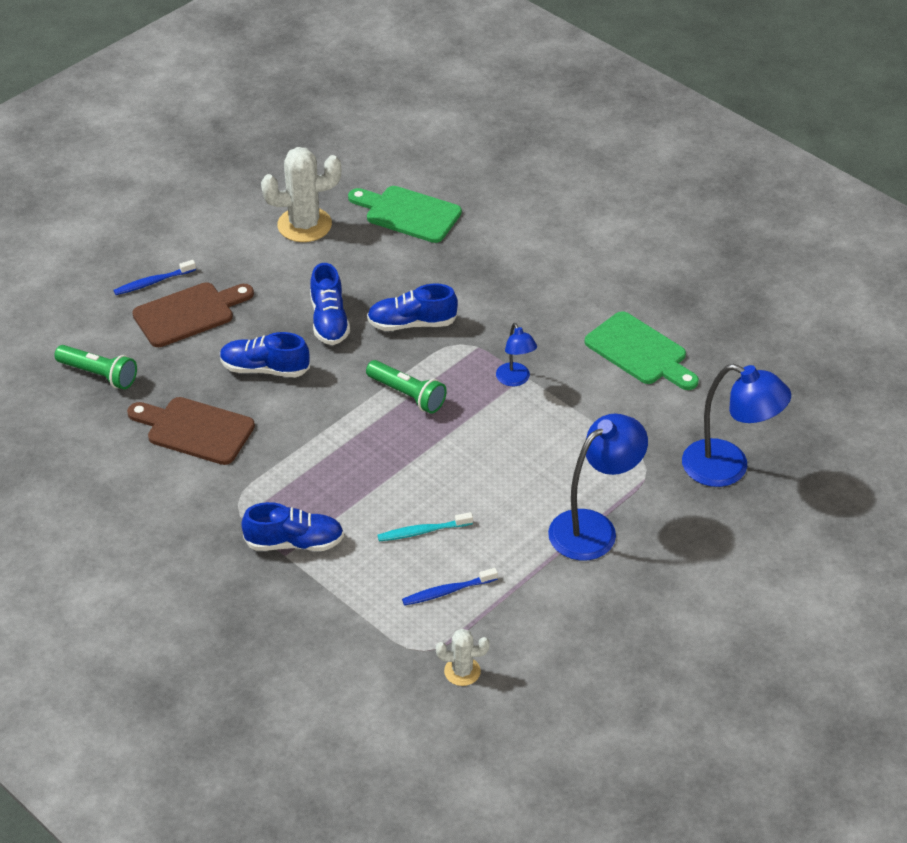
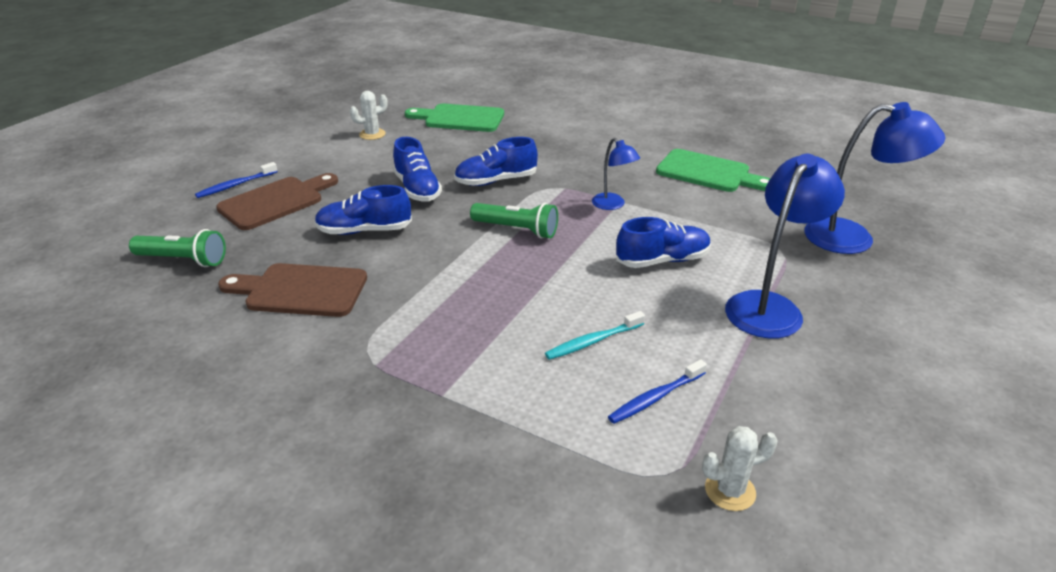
camera: 15 degrees left, 10 degrees down
blue shoe [241,502,344,551] -> blue shoe moved to [616,217,711,268]
white cactus [261,147,341,242] -> white cactus [350,91,388,140], size x0.54

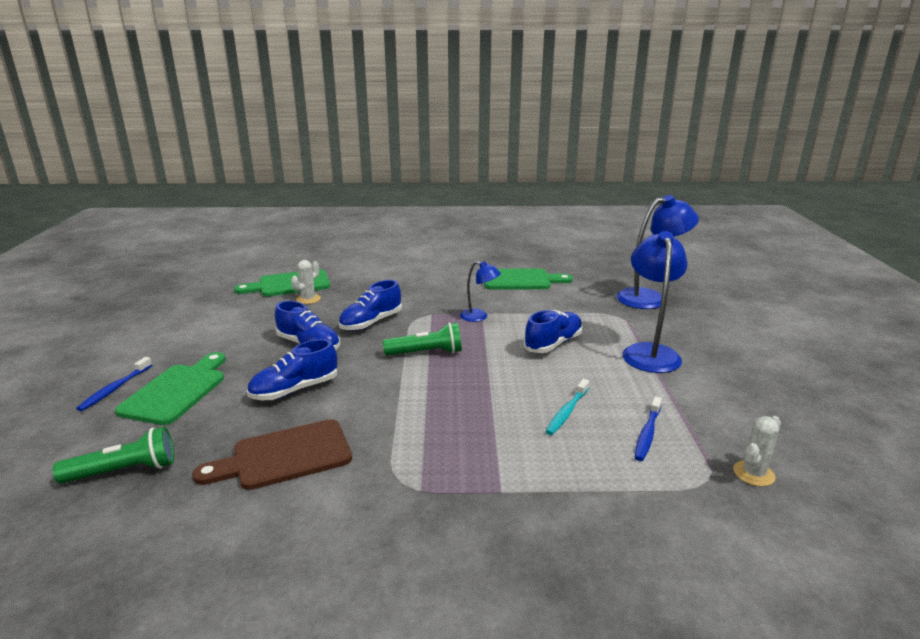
camera: 30 degrees left, 10 degrees down
brown cutting board [216,173,338,230] -> green cutting board [115,352,226,425]
white cactus [350,91,388,140] -> white cactus moved to [291,260,321,304]

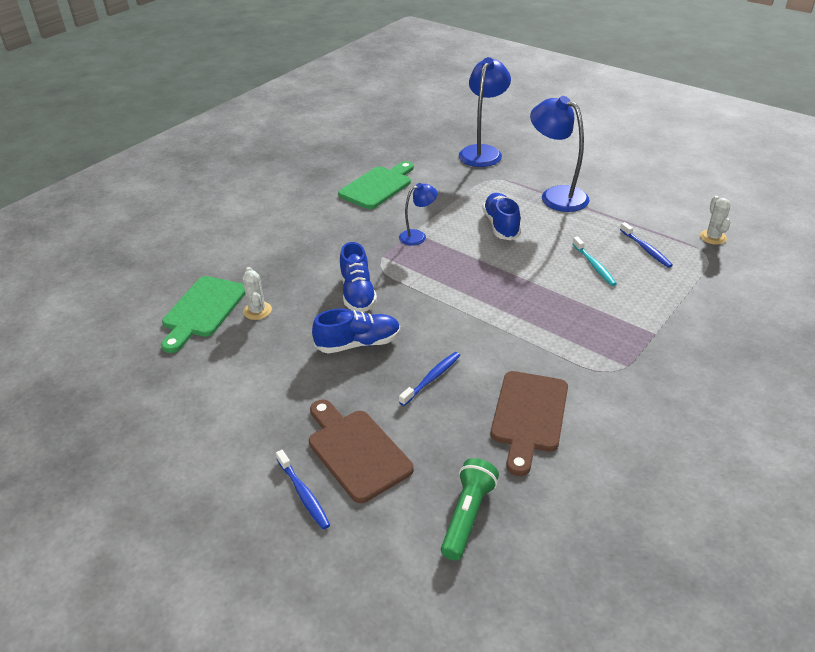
camera: 50 degrees left, 15 degrees up
green cutting board [115,352,226,425] -> brown cutting board [309,400,414,503]
blue shoe [247,339,337,400] -> blue toothbrush [399,352,461,406]
green flashlight [383,323,462,356] -> none

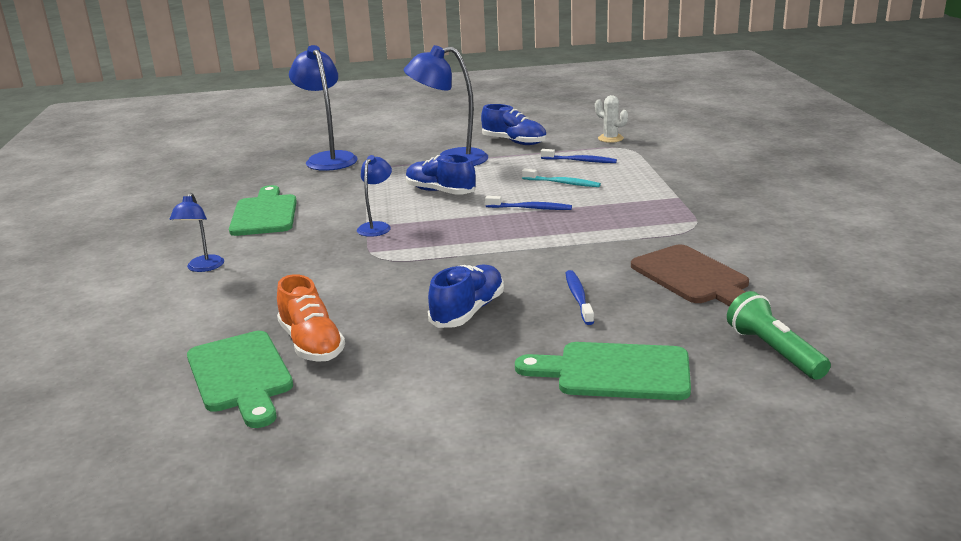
camera: 45 degrees left, 15 degrees down
white cactus [242,267,272,320] -> orange shoe [277,274,345,362]
blue toothbrush [276,450,330,530] -> blue toothbrush moved to [485,196,572,210]
brown cutting board [309,400,414,503] -> green cutting board [515,342,691,400]
blue shoe [340,242,377,312] -> blue shoe moved to [481,104,547,145]
none -> blue lamp [170,193,224,272]

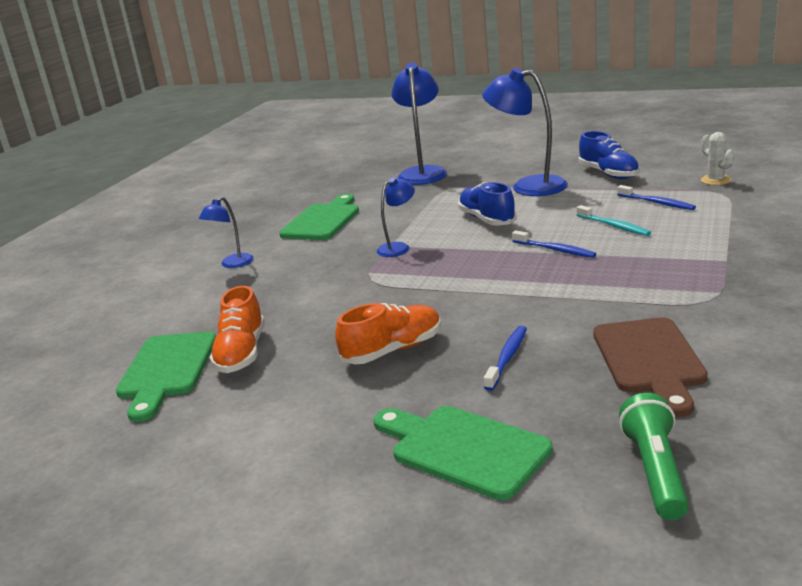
camera: 30 degrees right, 0 degrees up
blue shoe [428,265,504,328] -> orange shoe [335,303,441,364]

